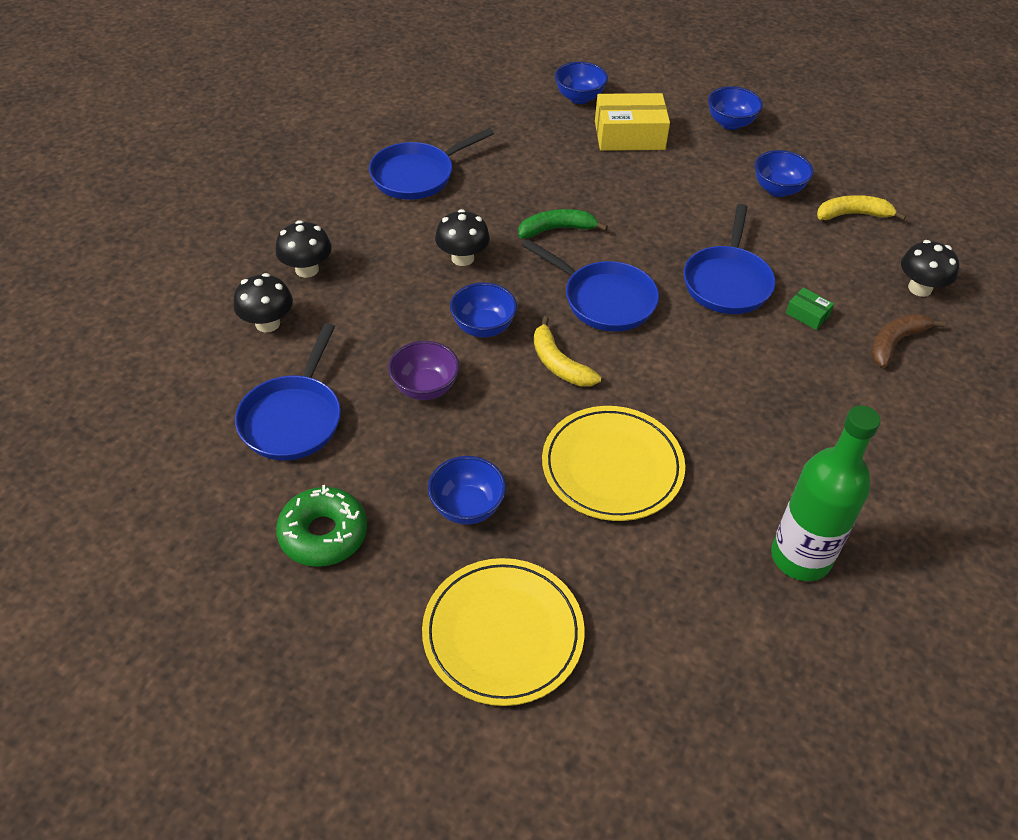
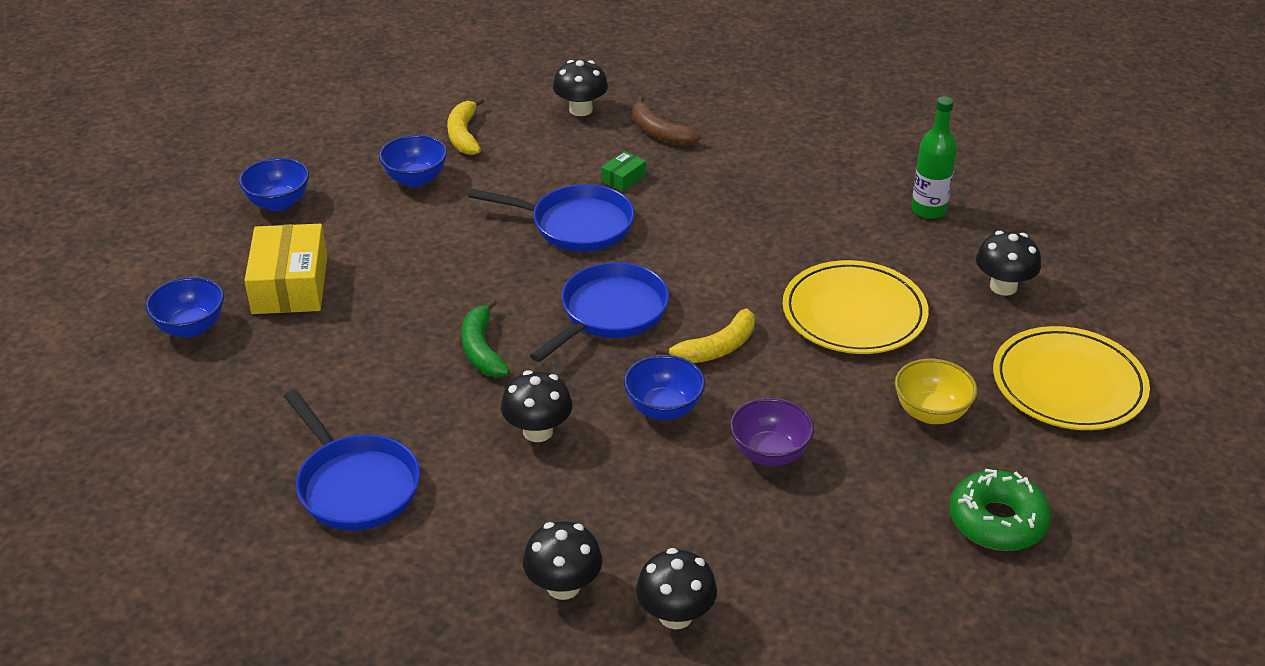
camera: 90 degrees left, 10 degrees down
blue pan [235,323,341,460] -> none
blue bowl [428,456,506,525] -> yellow bowl [895,359,977,424]
green bottle [771,405,881,581] -> green bottle [911,96,957,219], size x0.66
none -> black mushroom [976,231,1041,296]

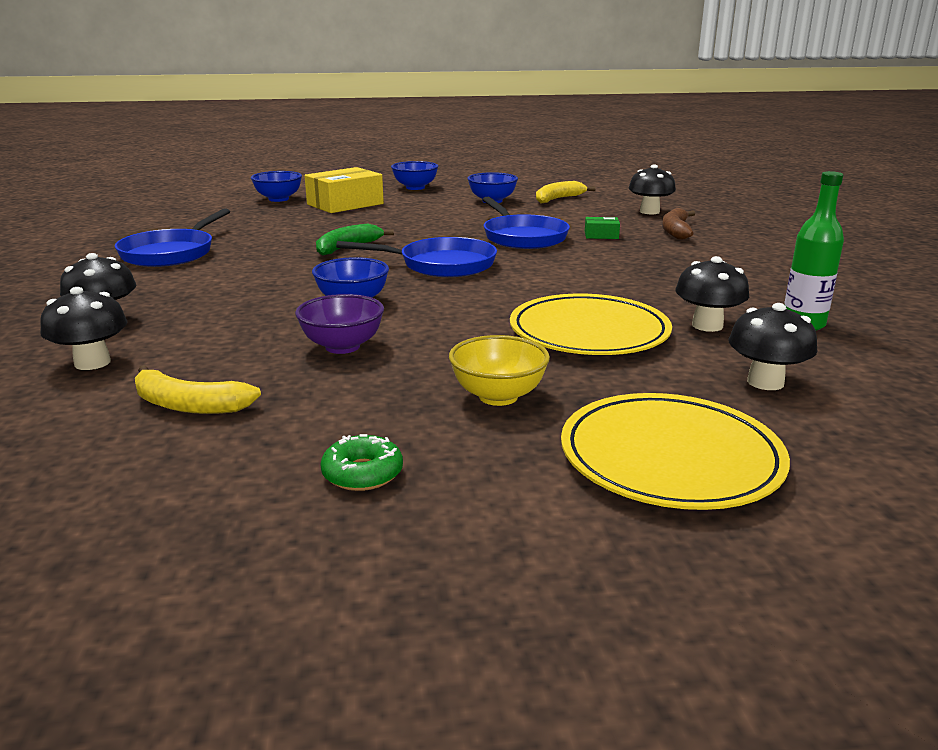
camera: 55 degrees right, 15 degrees down
black mushroom [501,370,572,442] -> black mushroom moved to [675,256,749,332]
yellow banana [656,308,755,363] -> yellow banana moved to [135,365,261,414]
green donut [949,469,1051,551] -> green donut [320,434,403,491], size x0.61

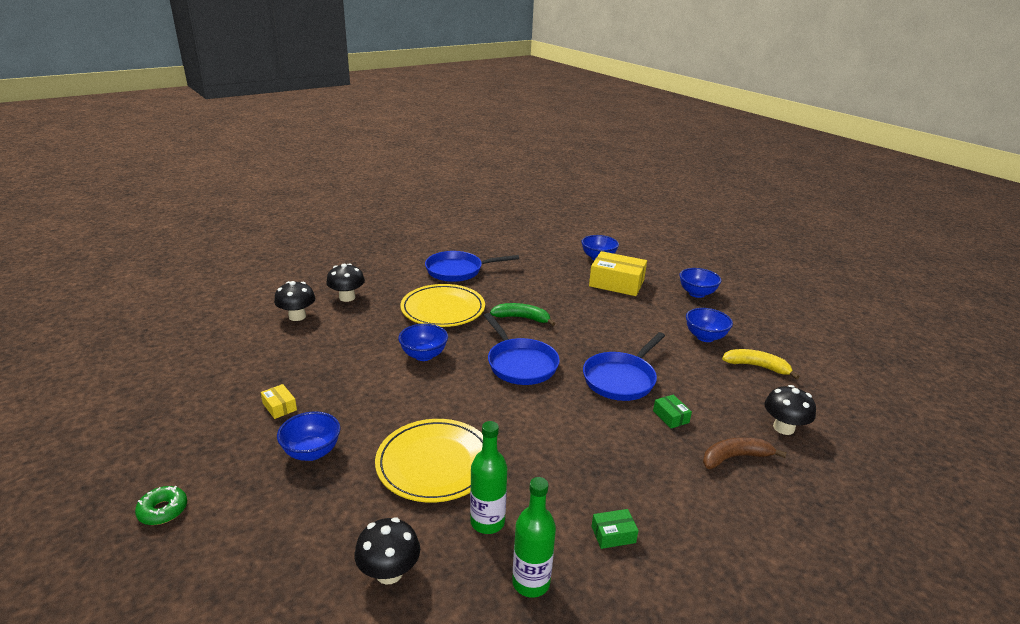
camera: 60 degrees right, 5 degrees up
yellow banana [135,365,261,414] -> none
purple bowl [295,294,384,354] -> none
green donut [320,434,403,491] -> green donut moved to [135,486,187,525]
yellow bowl [449,335,550,406] -> blue bowl [277,411,340,461]
yellow plate [561,393,790,510] -> yellow plate moved to [400,284,485,327]
black mushroom [675,256,749,332] -> green bottle [470,421,507,534]
none -> yellow box [261,384,297,419]
none -> green box [592,509,639,549]

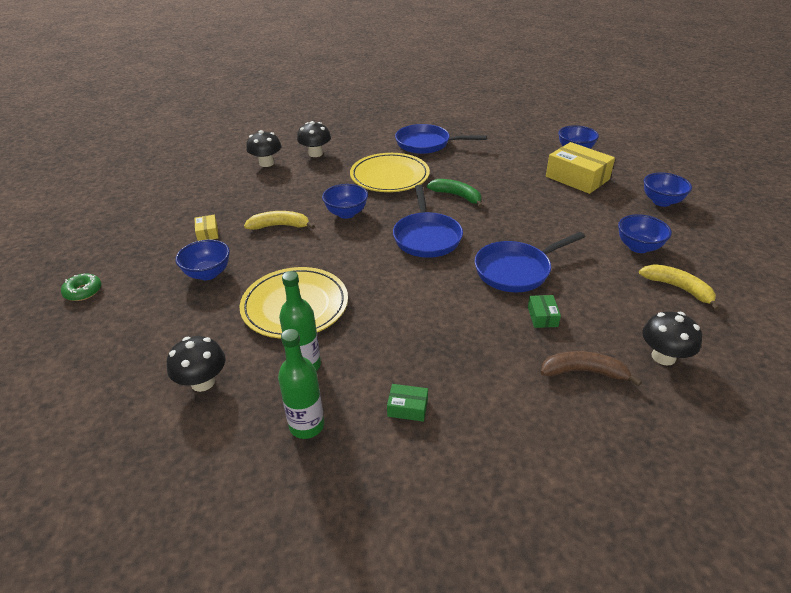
camera: 25 degrees right, 10 degrees up
none -> yellow banana [244,211,315,230]

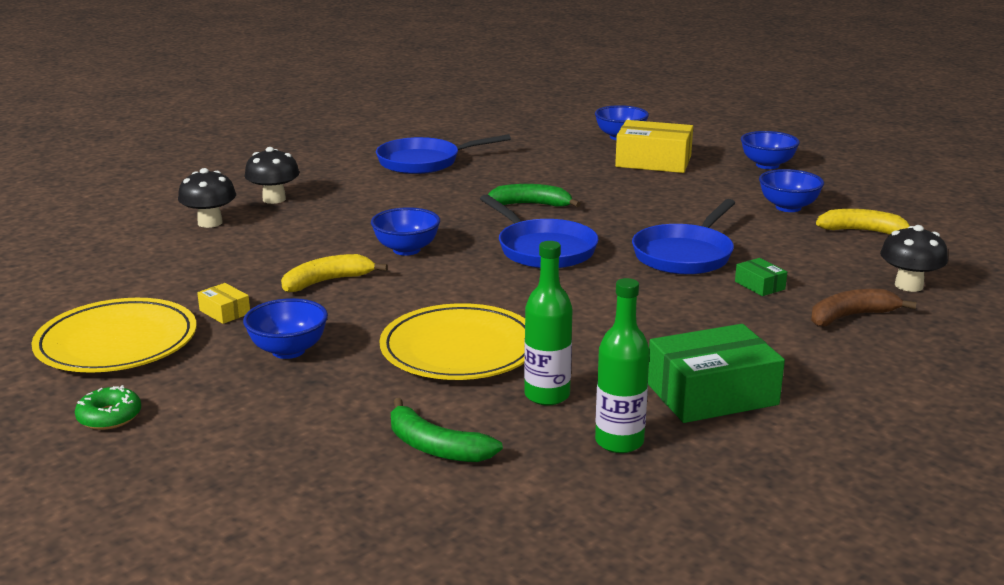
camera: 30 degrees left, 15 degrees down
black mushroom [167,336,225,392] -> green banana [391,398,503,462]
yellow plate [350,153,430,192] -> yellow plate moved to [31,298,197,373]
green box [387,384,428,422] -> green box [648,324,785,423], size x2.19

